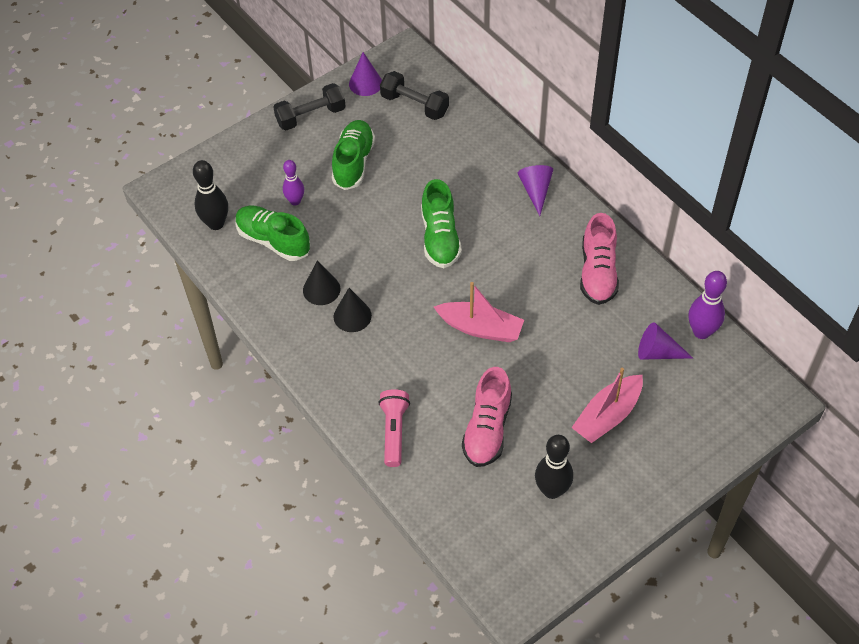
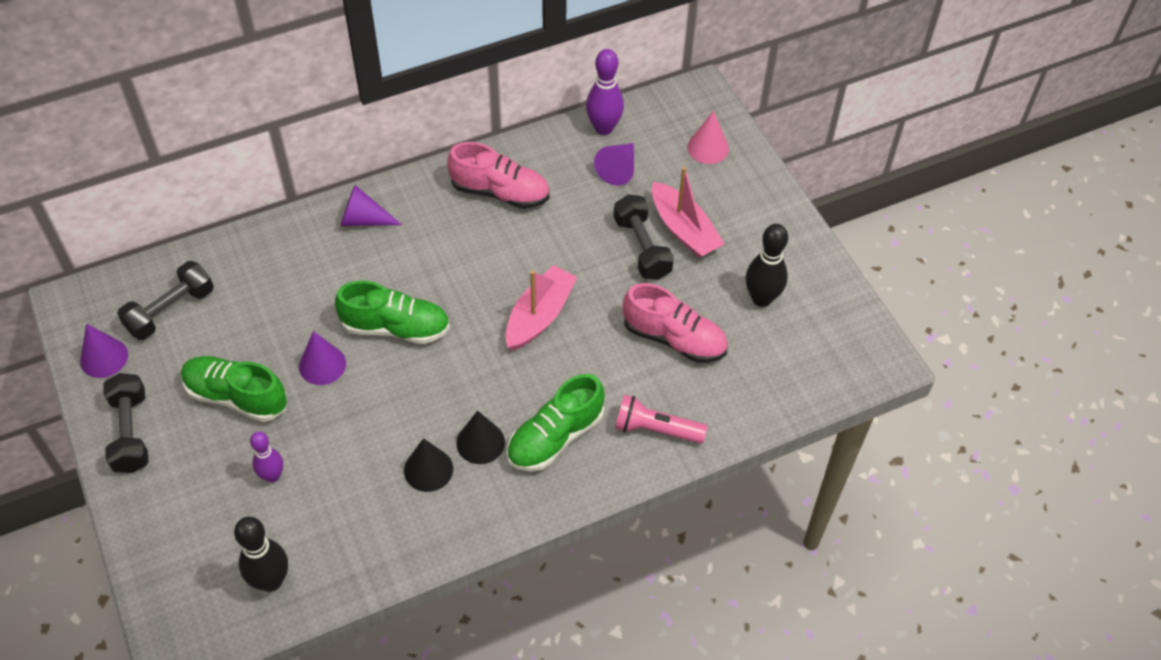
camera: 80 degrees left, 0 degrees up
green shoe [236,206,310,261] -> green shoe moved to [507,374,604,472]
none -> purple cone [299,331,346,385]
none -> black dumbbell [614,194,674,280]
none -> pink cone [687,110,729,164]

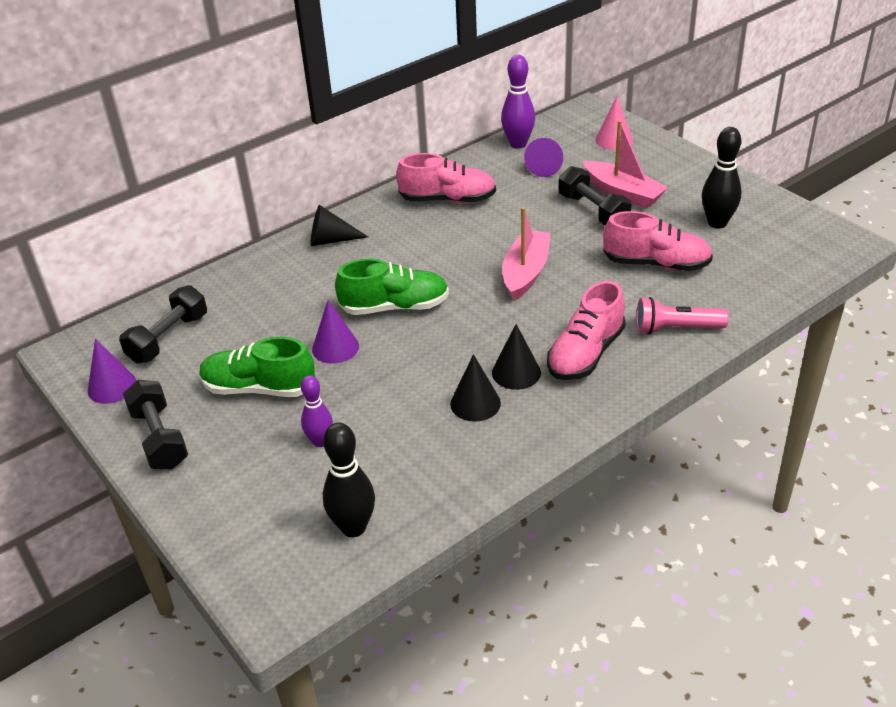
camera: 10 degrees left, 15 degrees down
purple cone [340,185,402,226] -> black cone [311,205,368,246]
green shoe [507,374,604,472] -> pink shoe [547,281,626,380]

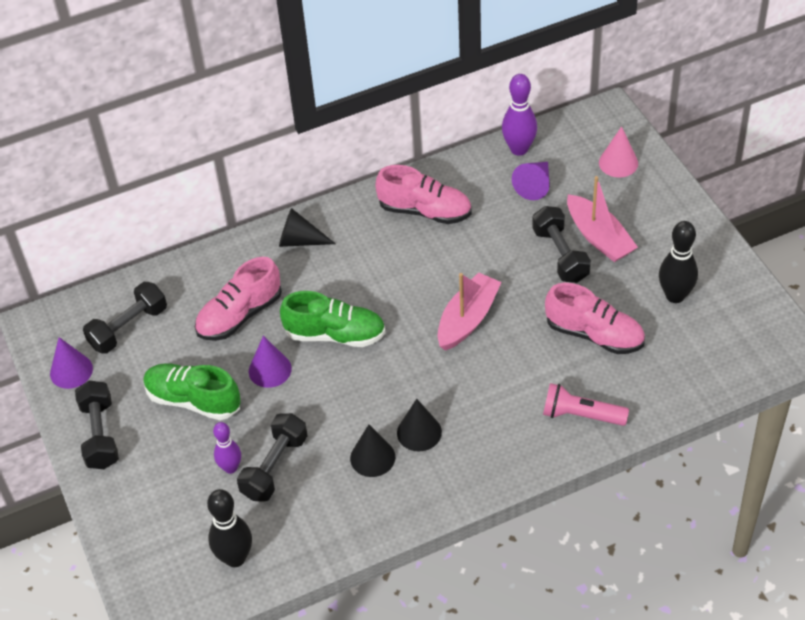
camera: 15 degrees right, 10 degrees up
pink shoe [547,281,626,380] -> pink shoe moved to [195,257,282,341]
none -> black dumbbell [237,413,307,502]

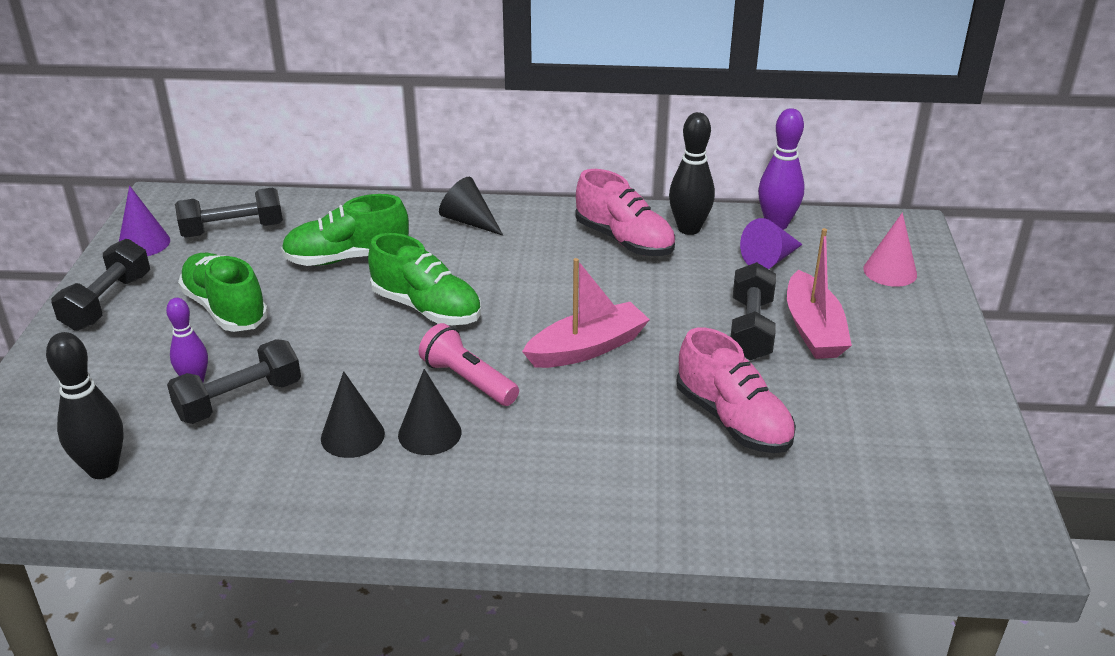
camera: 25 degrees right, 15 degrees down
pink shoe [195,257,282,341] -> green shoe [281,194,409,266]
purple cone [249,336,292,388] -> none
pink flashlight [543,383,629,426] -> pink flashlight moved to [419,323,519,406]
black bowling pin [659,221,698,303] -> black bowling pin moved to [669,112,715,235]

